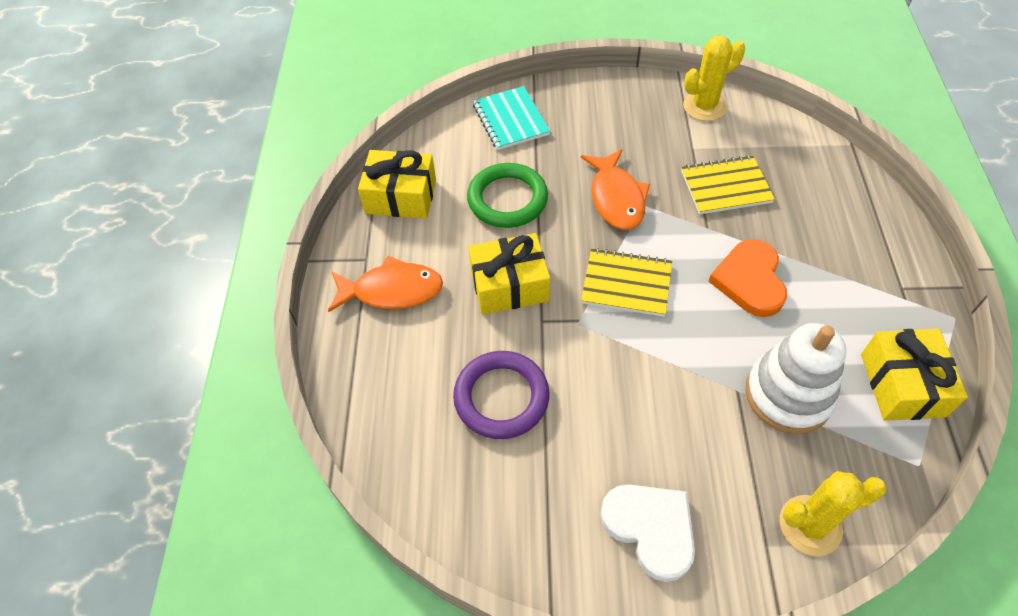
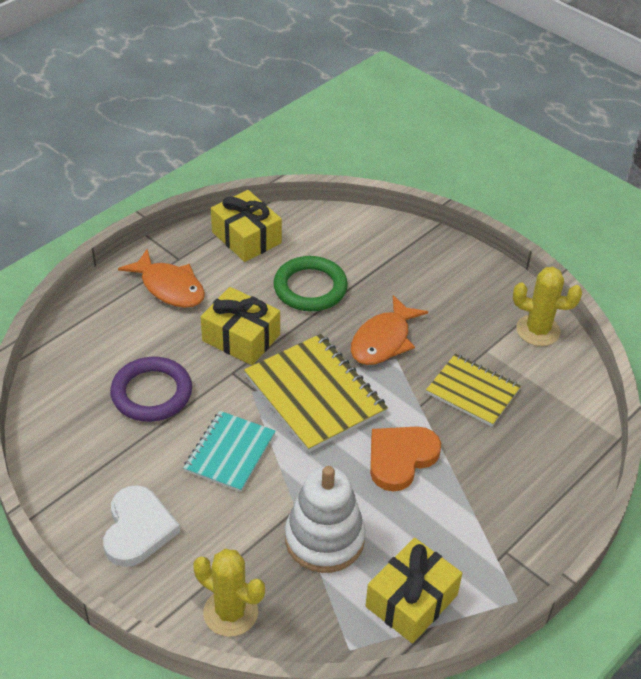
camera: 40 degrees right, 10 degrees down
turquoise notebook [473,86,550,150] -> turquoise notebook moved to [183,411,276,492]
yellow notebook [581,248,672,317] -> yellow notebook [244,334,388,452], size x1.55

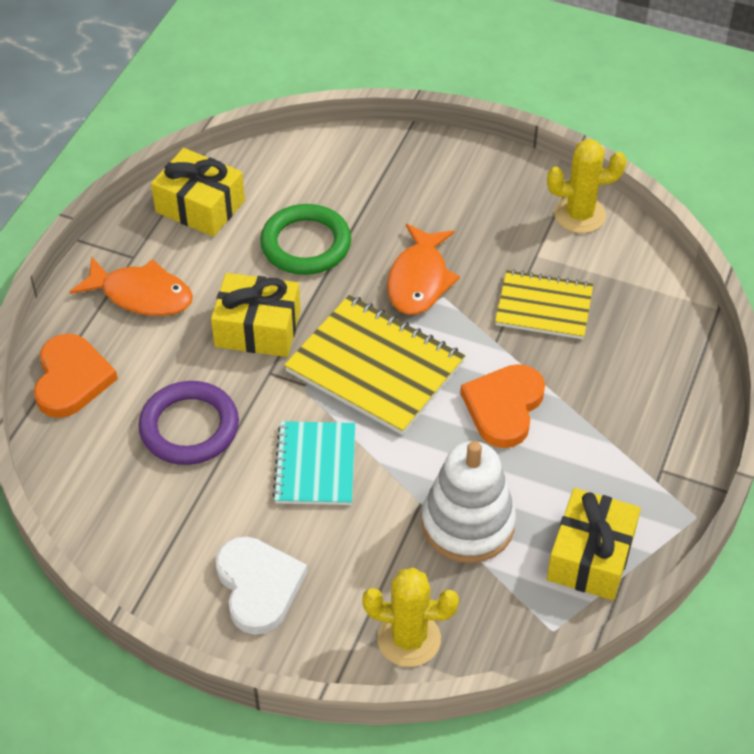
camera: 20 degrees left, 5 degrees up
none -> orange heart [34,333,118,418]

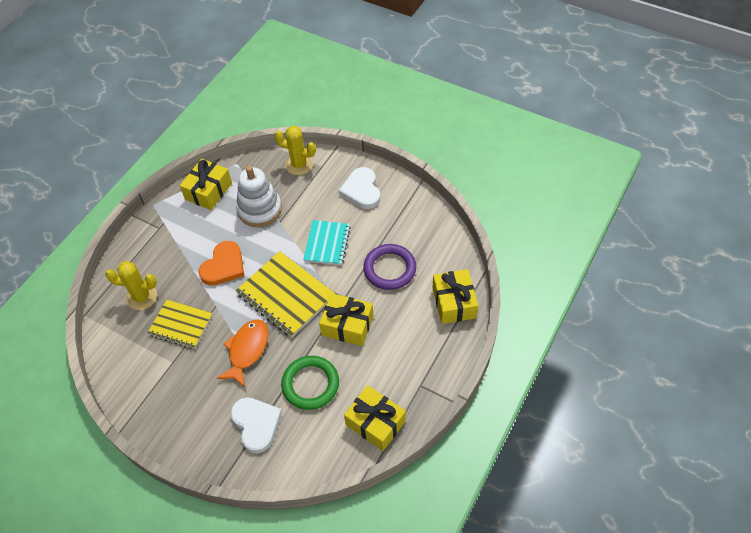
camera: 170 degrees left, 5 degrees up
orange heart [34,333,118,418] -> yellow gift [433,269,478,324]
orange fish [70,257,193,316] -> none
yellow cactus [547,139,627,233] -> yellow cactus moved to [105,261,157,310]
none -> white heart [231,397,282,453]

